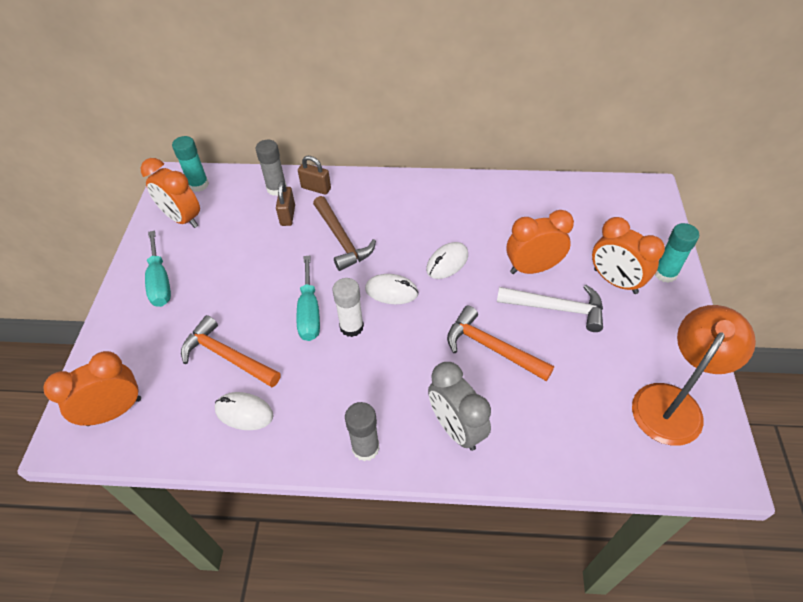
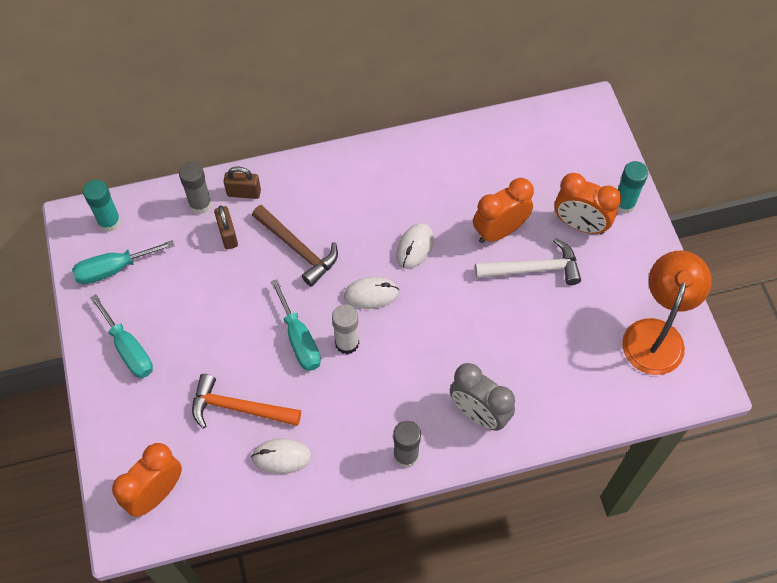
camera: 20 degrees left, 10 degrees up
orange clock [141,158,200,228] -> turquoise screwdriver [72,240,175,284]
orange hammer [447,306,554,381] -> none

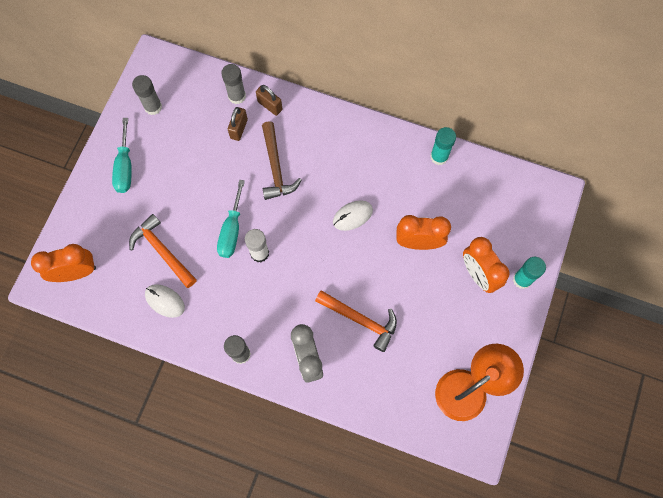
camera: 35 degrees right, 10 degrees up
turquoise screwdriver [72,240,175,284] -> grey glue stick [132,75,162,115]
turquoise glue stick [83,180,121,232] -> turquoise glue stick moved to [430,127,456,165]
white mouse [344,277,399,309] -> none
white hammer [475,238,581,285] -> none
none -> orange hammer [315,290,397,352]

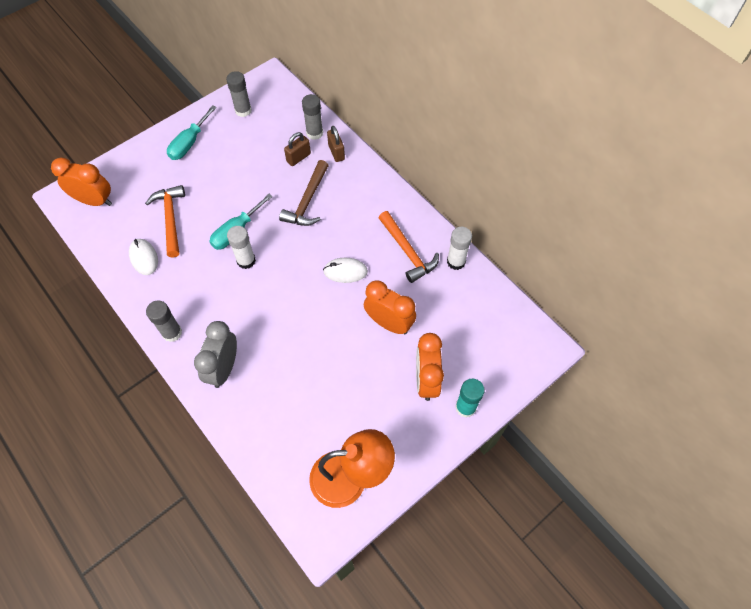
camera: 30 degrees right, 10 degrees down
orange hammer [315,290,397,352] -> orange hammer moved to [378,211,439,283]
turquoise glue stick [430,127,456,165] -> white glue stick [447,227,472,270]

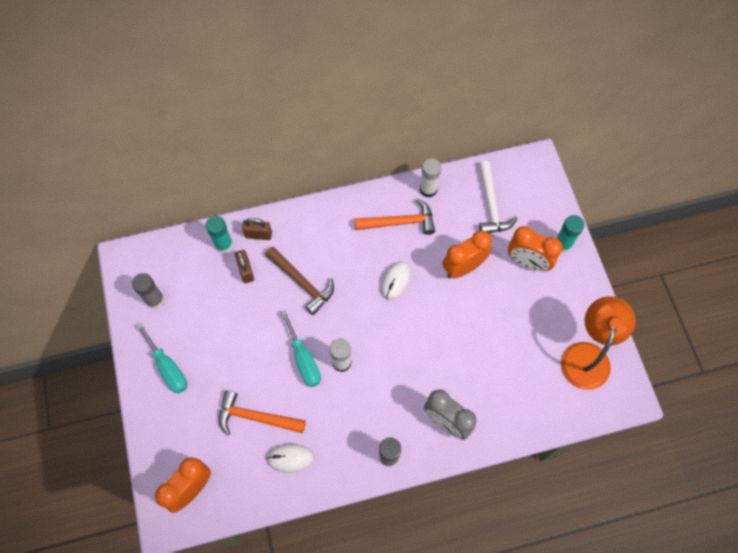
camera: 65 degrees left, 5 degrees up
grey glue stick [302,94,323,140] -> turquoise glue stick [205,216,233,253]
none -> white hammer [478,161,517,233]

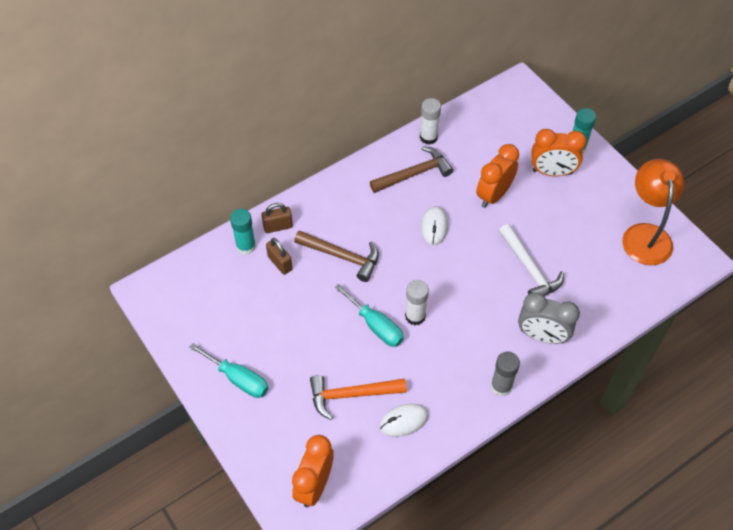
camera: 20 degrees left, 10 degrees down
grey glue stick [132,273,165,309] -> none
orange hammer [355,198,435,235] -> brown hammer [370,146,453,193]
white hammer [478,161,517,233] -> white hammer moved to [499,224,564,296]

